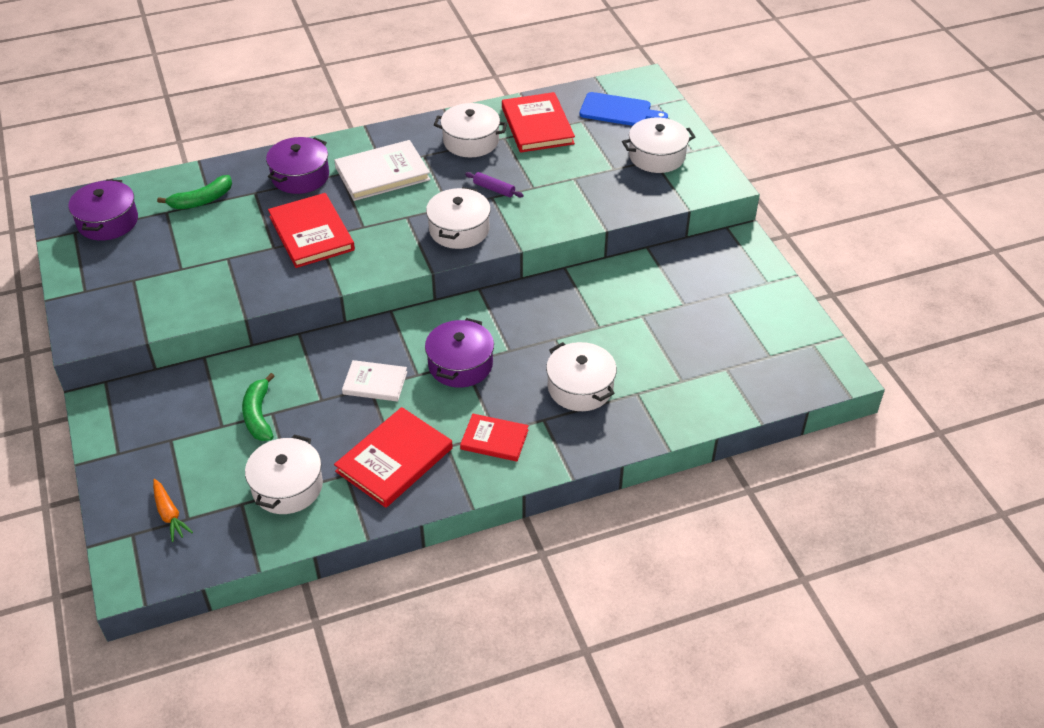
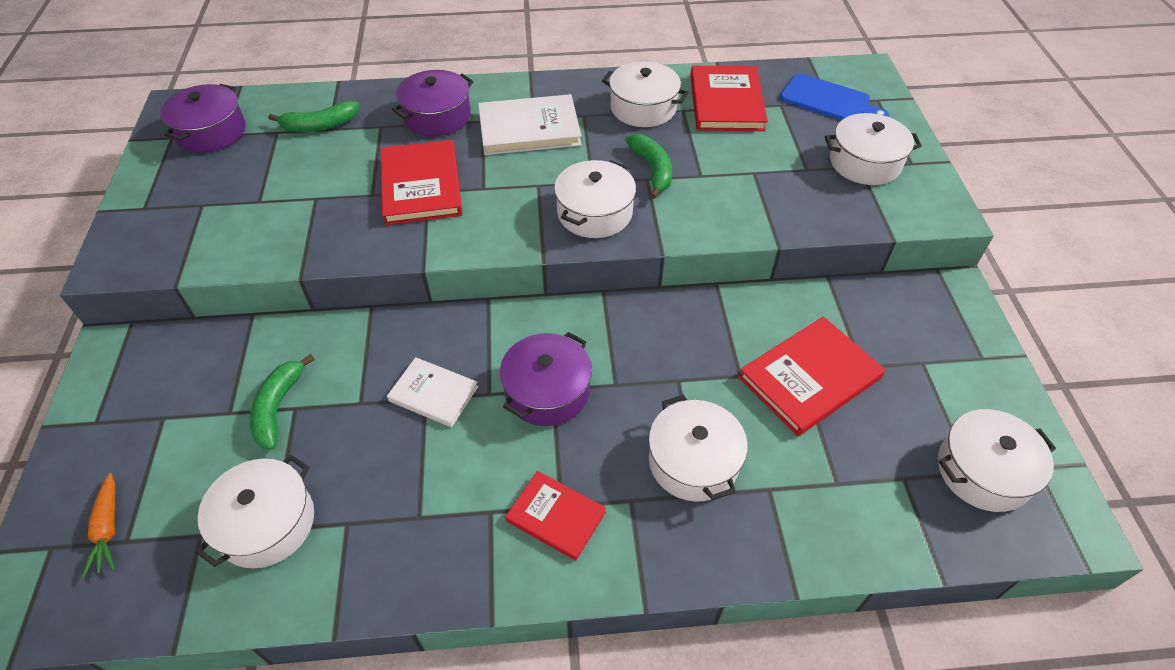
camera: 15 degrees right, 5 degrees up
red book [334,407,453,508] -> red book moved to [738,316,885,436]
purple rolling pin [465,172,524,198] -> green banana [625,134,672,199]
none -> white pot [938,409,1056,512]

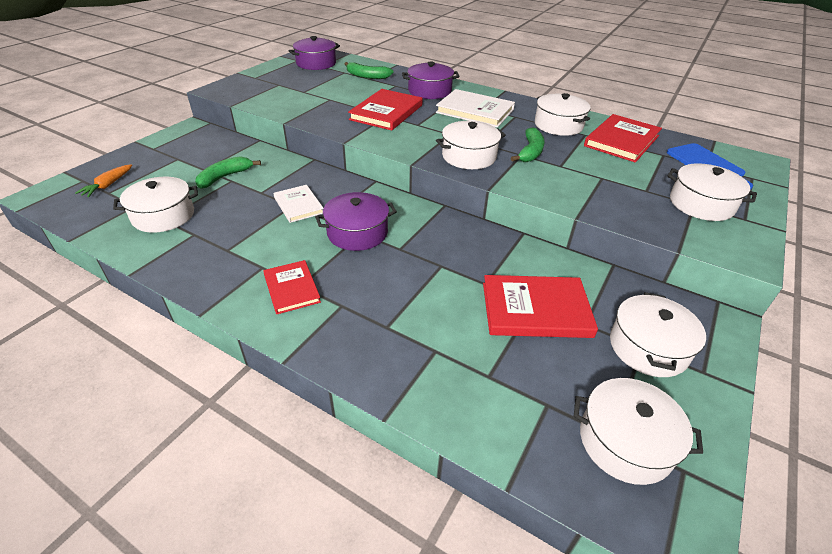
camera: 35 degrees right, 10 degrees down
white pot [648,395,748,502] -> white pot moved to [610,292,706,377]

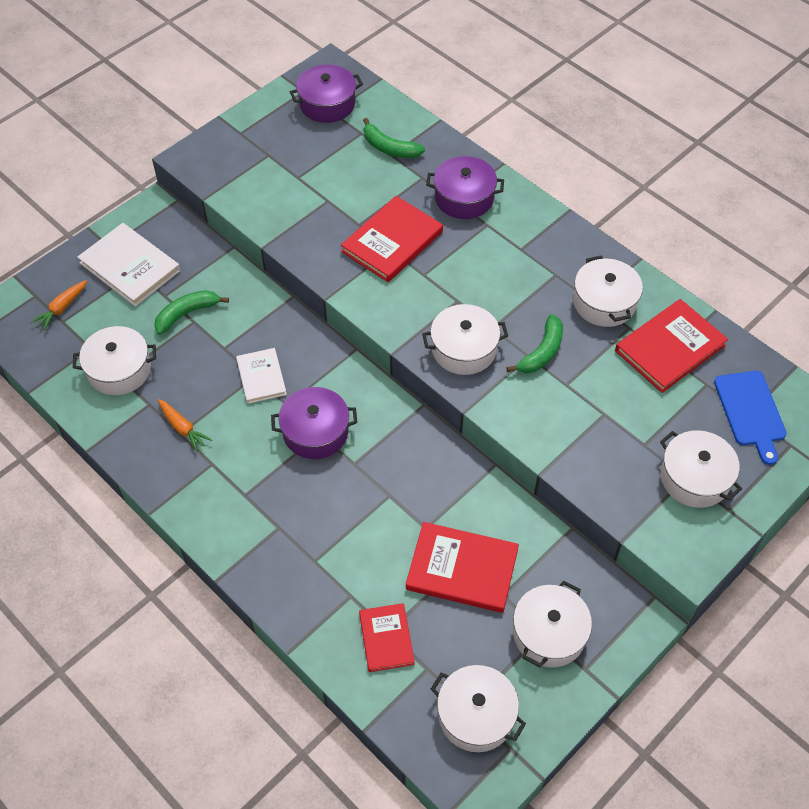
camera: 15 degrees right, 15 degrees up
red book [263,260,321,314] -> red book moved to [359,603,415,672]
white book [436,89,515,128] -> white book moved to [77,223,180,307]
none -> orange carrot [158,399,212,452]

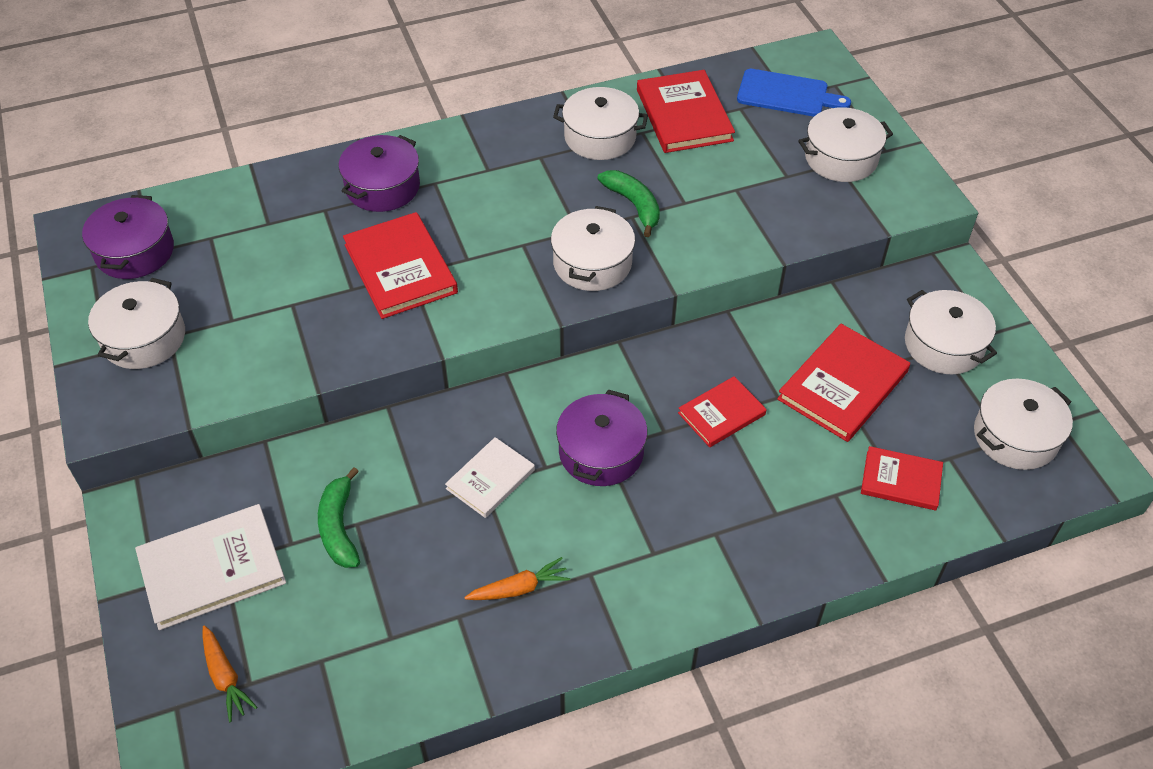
camera: 65 degrees left, 5 degrees down
white pot [73,326,156,395] -> white pot moved to [88,278,185,369]
white book [236,348,287,404] -> white book turned 60 degrees counterclockwise [445,437,535,518]
green banana [363,118,425,158] -> none
none -> red book [678,376,767,447]

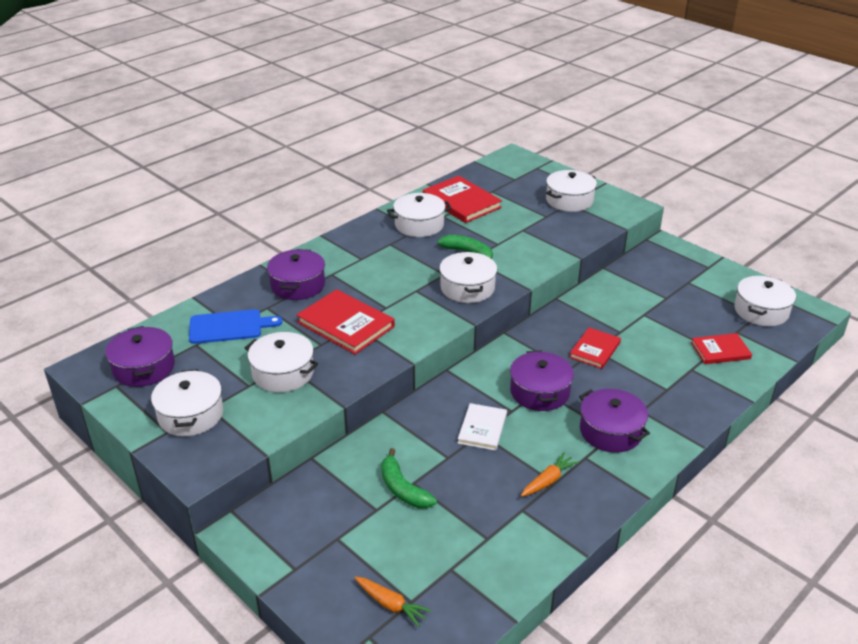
camera: 25 degrees left, 15 degrees down
white book [135,504,286,630] -> none
blue cutting board [737,69,851,117] -> blue cutting board moved to [189,309,282,344]
red book [777,324,910,442] -> none
white pot [905,290,997,374] -> white pot moved to [245,332,318,392]
none -> purple pot [579,389,650,453]

